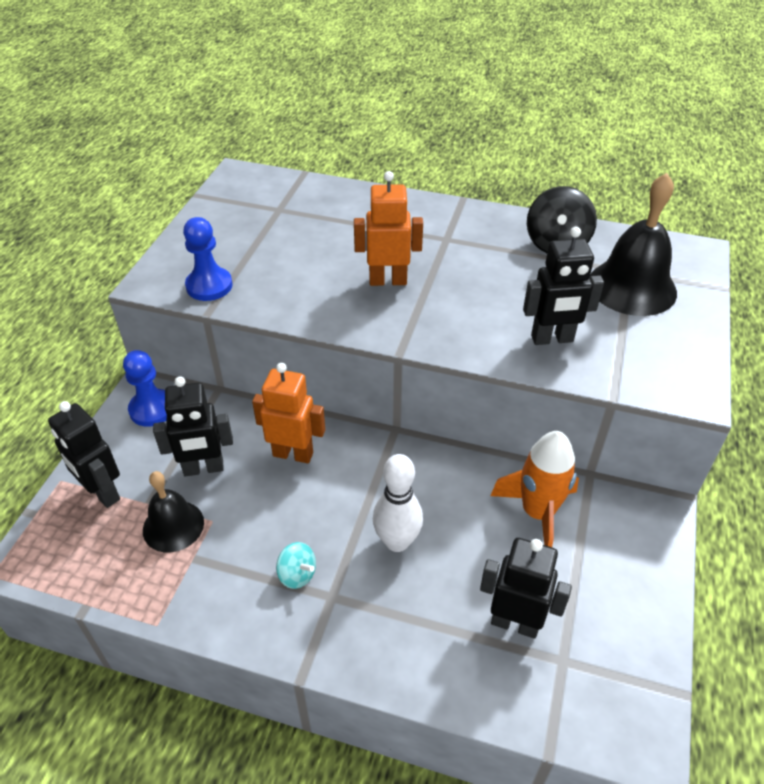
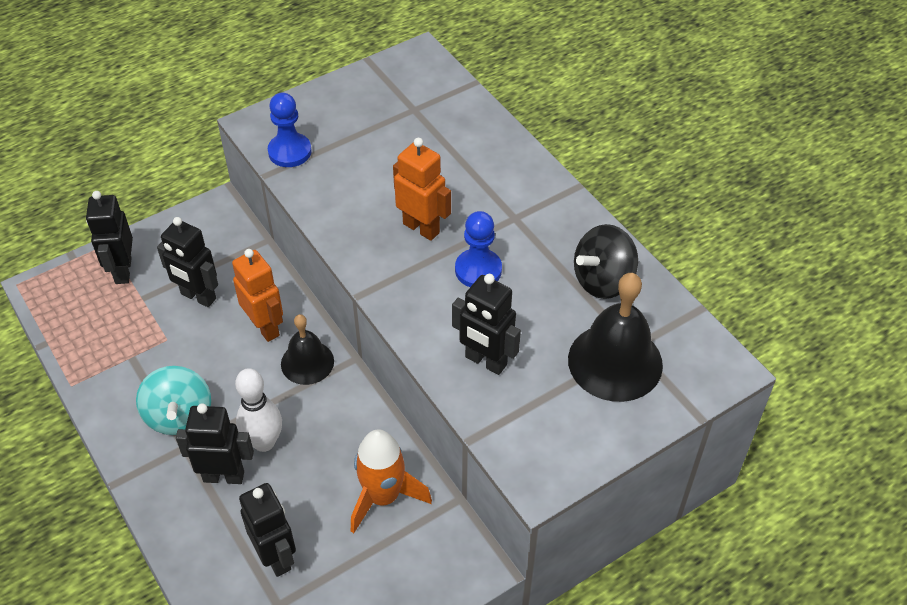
camera: 40 degrees right, 5 degrees up
blue pawn [123,350,167,427] -> blue pawn moved to [455,211,502,287]
black bell [143,471,204,552] -> black bell moved to [281,314,334,385]
turquoise spinning top [276,542,316,589] -> turquoise spinning top [136,366,211,435], size x1.83
none -> black robot [176,403,254,484]

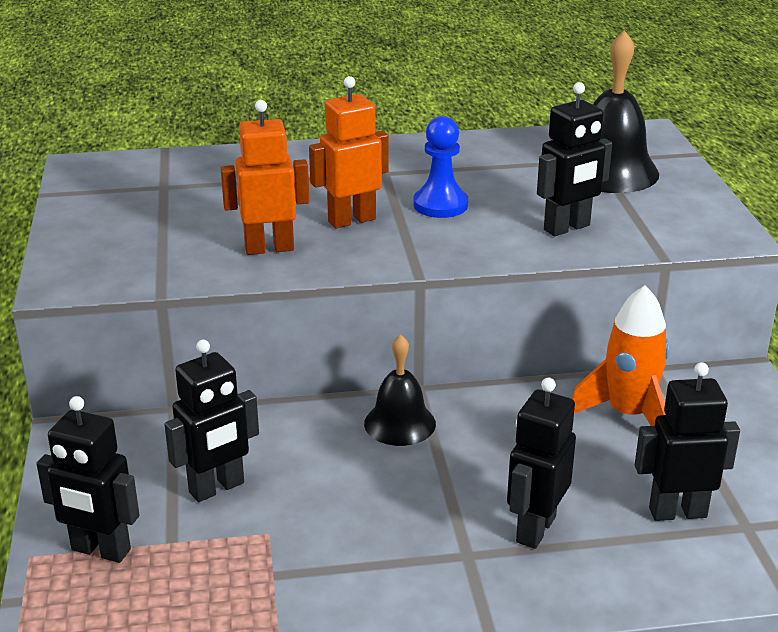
camera: 65 degrees left, 20 degrees down
turquoise spinning top [136,366,211,435] -> none
orange robot [232,249,283,342] -> orange robot moved to [221,100,309,255]
white bowling pin [235,368,282,452] -> none
blue pawn [268,93,312,167] -> none
black spinning top [574,224,638,299] -> none

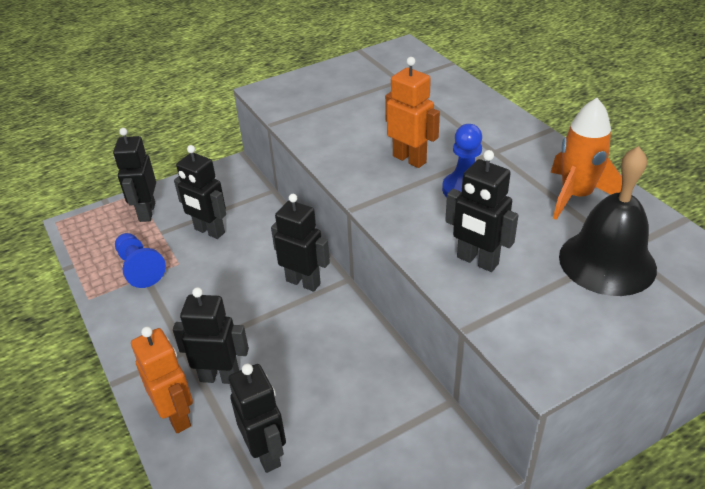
camera: 70 degrees right, 10 degrees up
orange robot [221,100,309,255] -> orange robot moved to [131,326,193,433]
black bell [364,334,436,446] -> black robot [271,194,330,292]
orange rocket [572,285,669,426] -> orange rocket moved to [551,98,622,220]
none -> blue pawn [115,233,166,288]

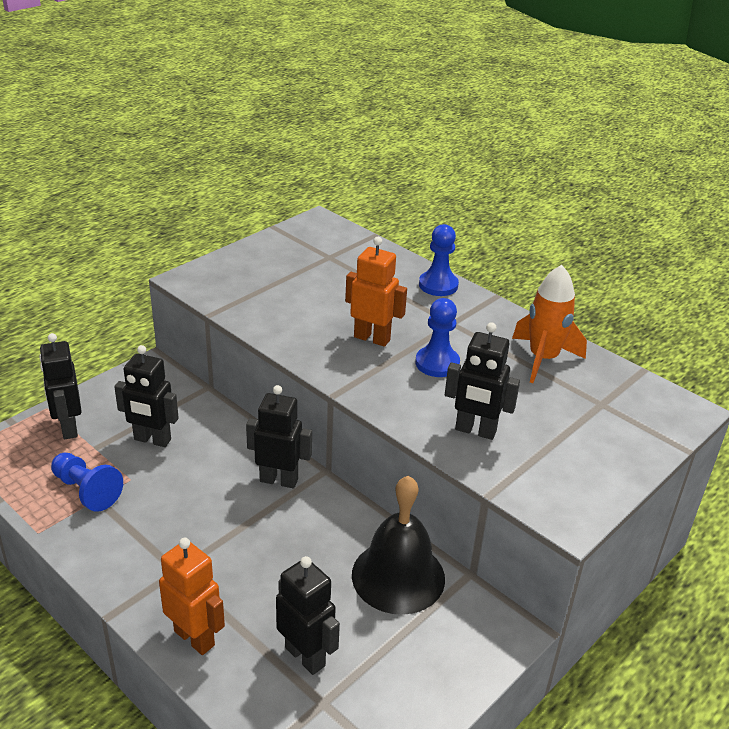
camera: 20 degrees left, 5 degrees down
black robot [173,287,249,384] -> none
black bell [559,146,657,296] -> black bell moved to [352,476,445,615]
none -> blue pawn [419,224,459,296]

